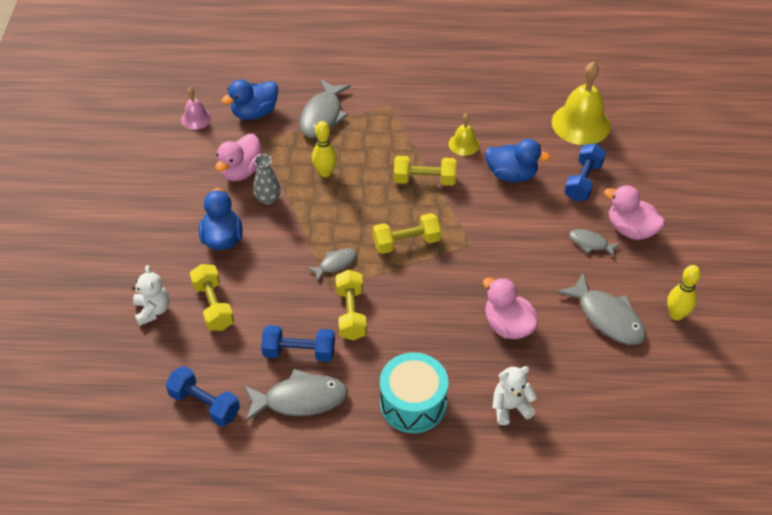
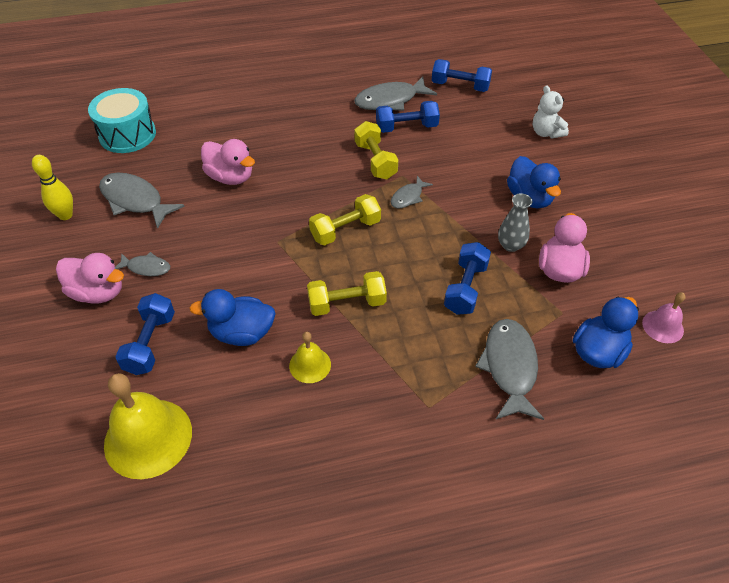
camera: 165 degrees right, 0 degrees up
yellow dumbbell [190,264,234,331] -> none
yellow bowling pin [312,121,337,177] -> blue dumbbell [444,242,491,315]
turquoise drum [380,352,448,433] -> turquoise drum moved to [88,88,156,153]
white teddy bear [492,366,537,425] -> none

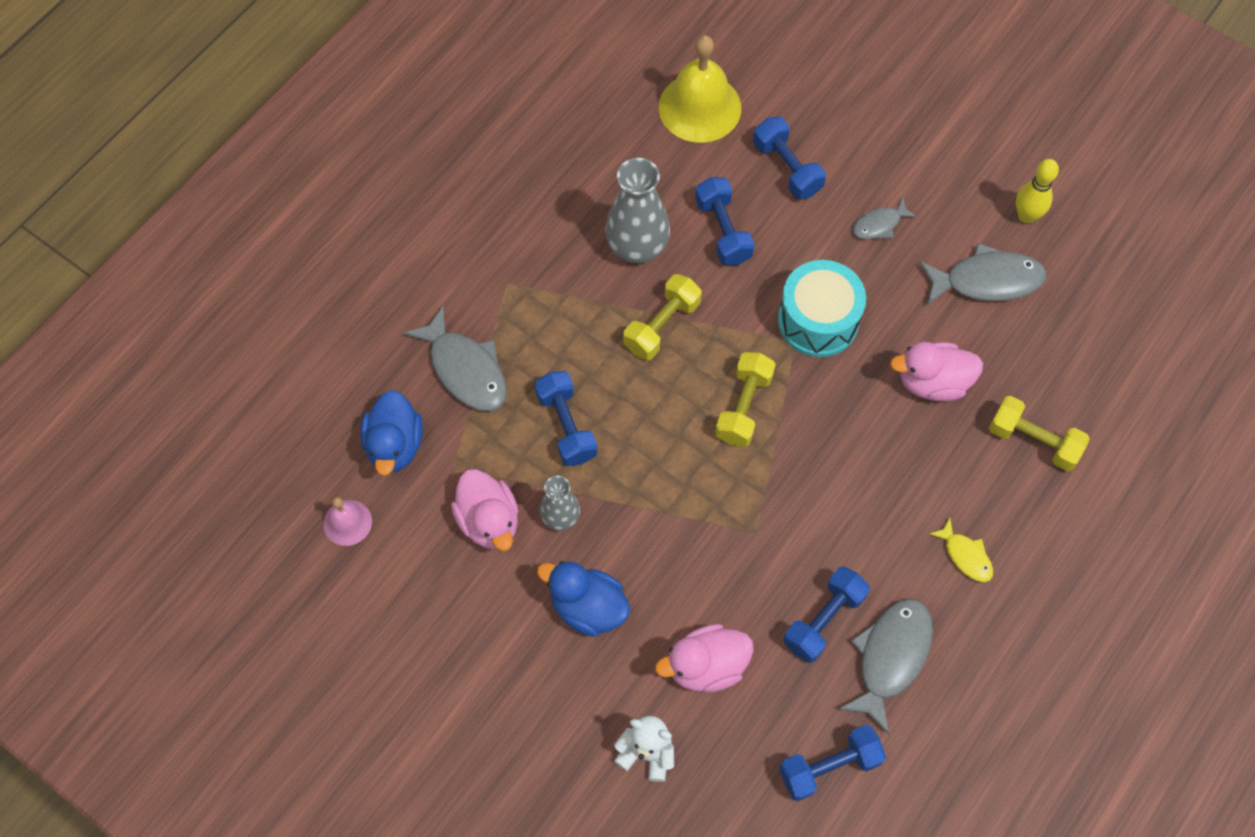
camera: 140 degrees right, 15 degrees up
pink duck [56,253,124,303] -> pink duck moved to [655,624,753,692]
turquoise drum [88,88,156,153] -> turquoise drum moved to [778,260,866,357]
blue duck [190,289,276,346] -> blue dumbbell [695,177,754,265]
yellow bell [289,332,331,383] -> grey vase [605,158,670,263]
yellow dumbbell [354,121,398,179] -> yellow dumbbell moved to [989,396,1090,471]
grey fish [391,176,433,208] -> none
none -> yellow fish [929,518,993,582]

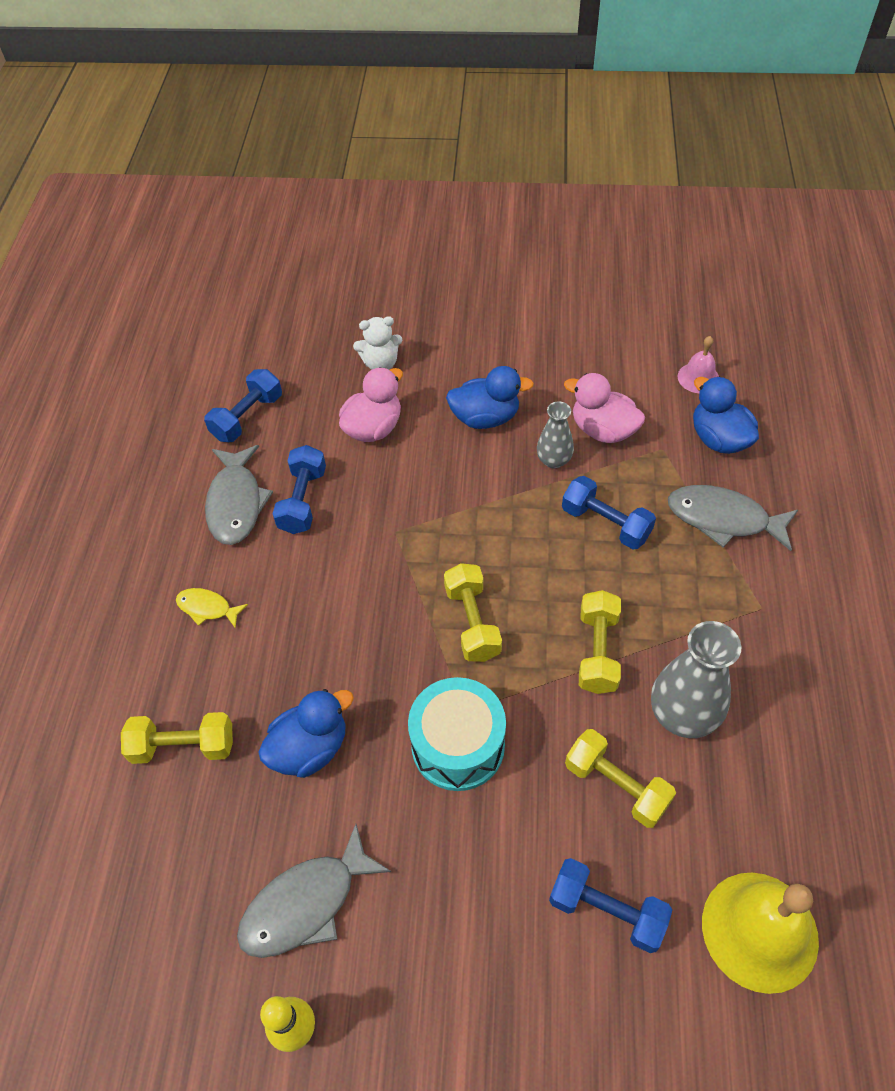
camera: 150 degrees right, 10 degrees down
blue dumbbell [695,177,754,265] -> yellow dumbbell [565,729,676,828]
grey fish [852,197,917,239] -> none
pink duck [890,342,983,401] -> blue duck [258,689,354,778]

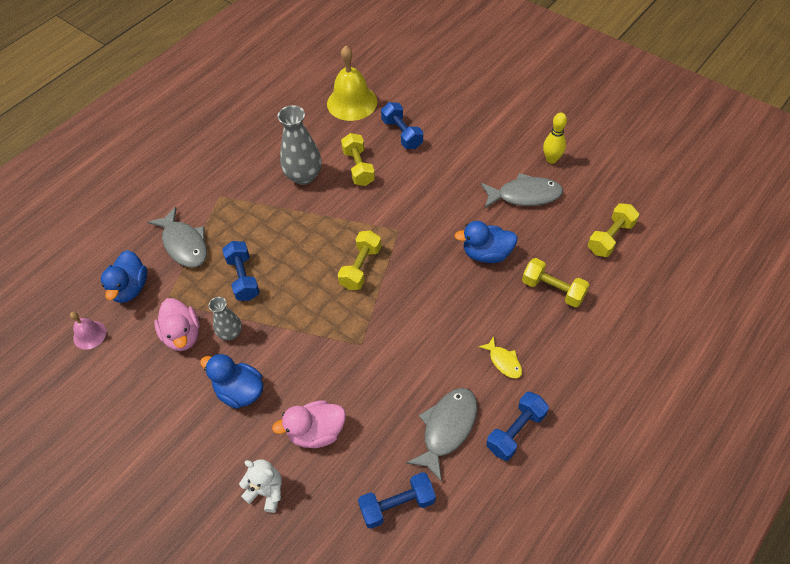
camera: 145 degrees left, 0 degrees up
blue dumbbell [273,445,326,534] -> blue dumbbell moved to [486,392,549,461]
turquoise drum [408,677,506,791] -> none
yellow dumbbell [579,590,621,694] -> yellow dumbbell moved to [588,203,639,257]

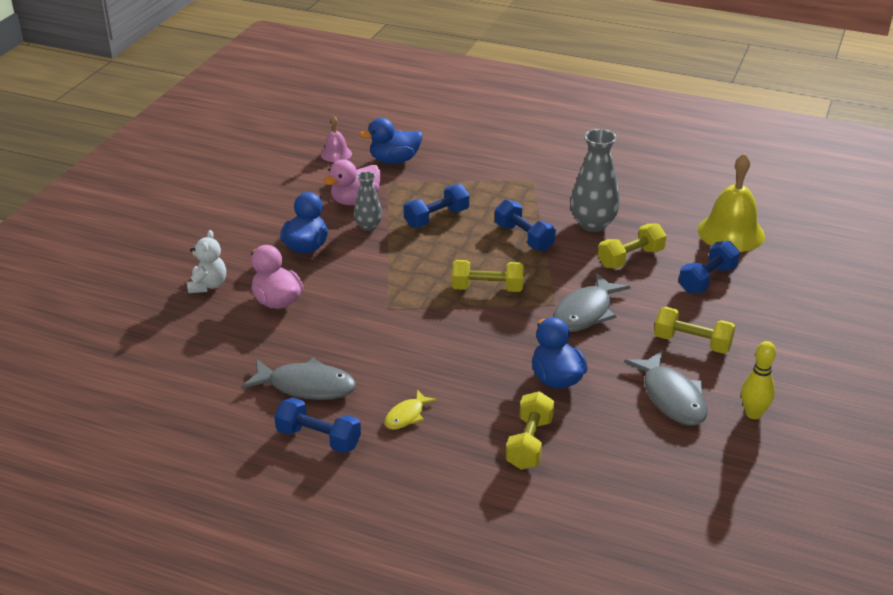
camera: 70 degrees right, 20 degrees down
grey fish [148,207,207,268] -> grey fish moved to [553,273,631,332]
blue dumbbell [358,472,436,529] -> blue dumbbell moved to [495,199,556,251]
yellow dumbbell [588,203,639,257] -> yellow dumbbell moved to [654,307,735,354]

